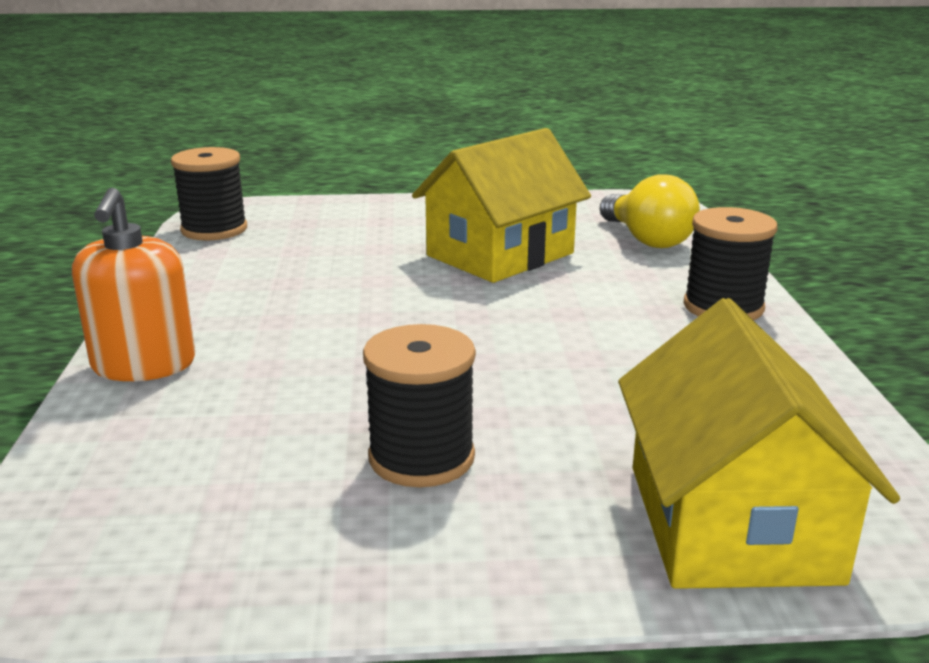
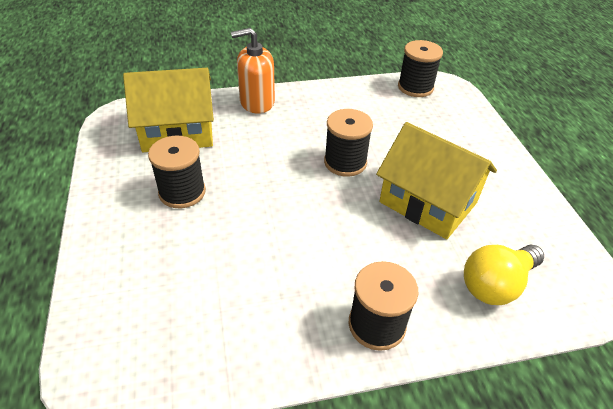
camera: 80 degrees right, 20 degrees up
yellow house [618,298,900,589] -> yellow house moved to [123,68,214,152]
none -> black spool [324,109,373,177]

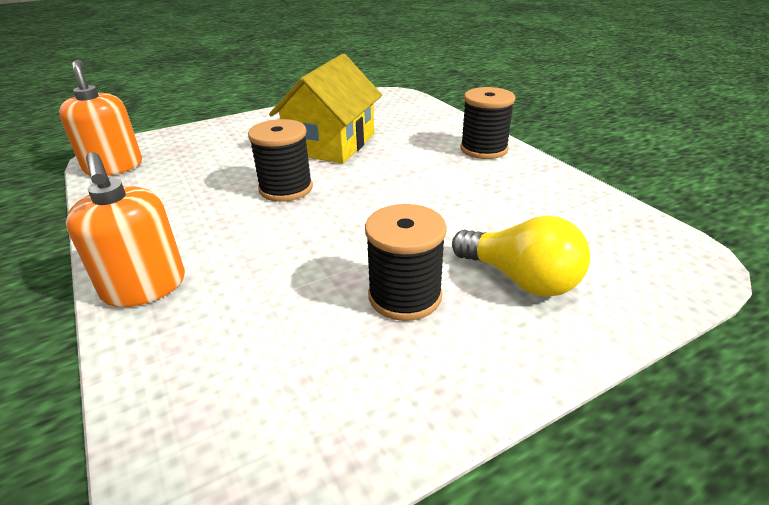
camera: 105 degrees left, 10 degrees down
yellow house [123,68,214,152] -> none
black spool [398,40,443,97] -> orange soap dispenser [59,60,142,176]
yellow light bulb [464,244,544,305] -> yellow light bulb moved to [452,215,590,297]

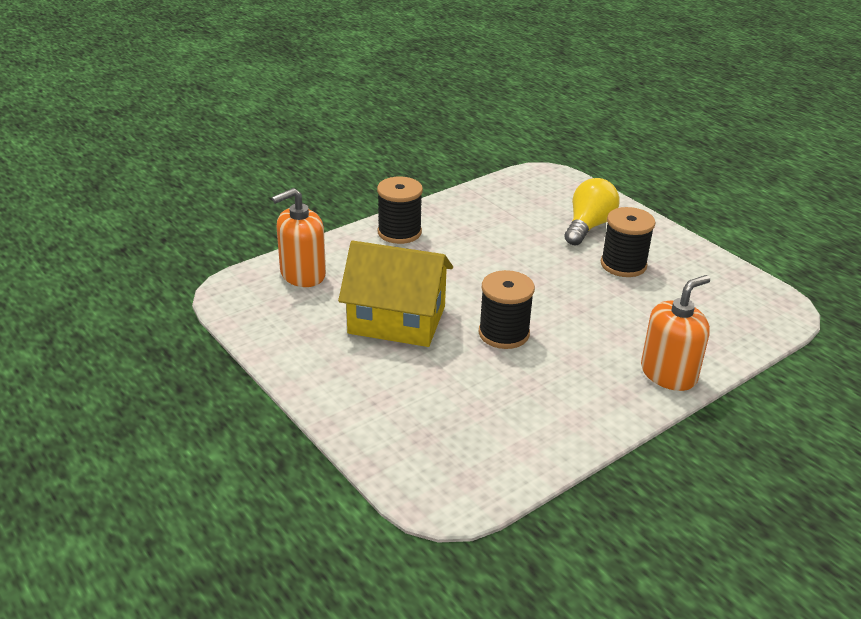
camera: 100 degrees left, 0 degrees up
orange soap dispenser [59,60,142,176] -> orange soap dispenser moved to [272,188,326,287]

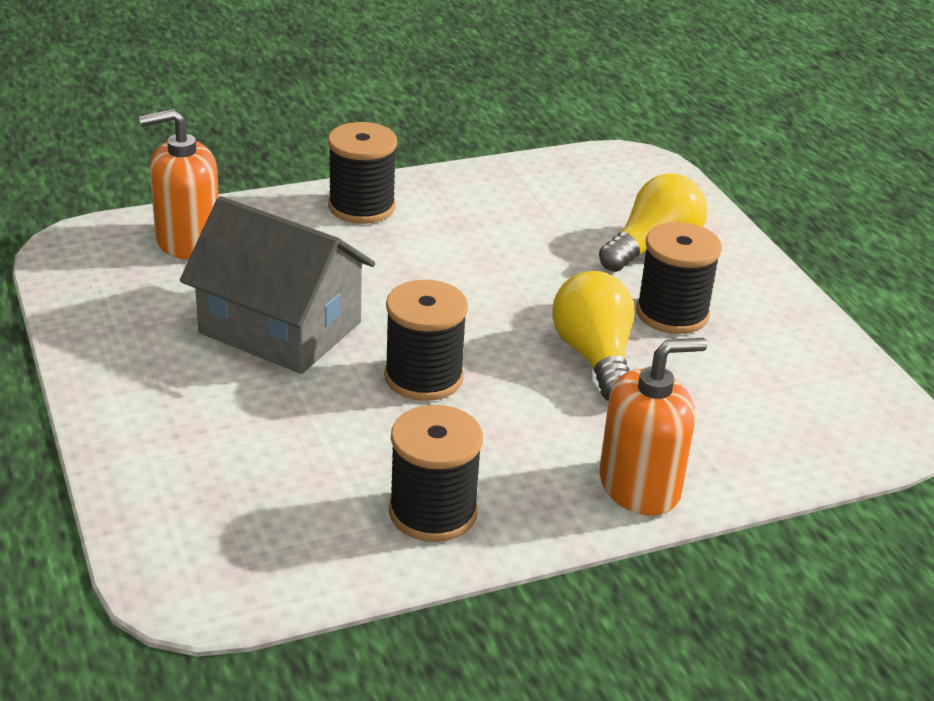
camera: 15 degrees right, 0 degrees up
yellow house [338,241,453,347] -> grey house [180,196,375,374]
none -> black spool [389,405,483,542]
none -> yellow light bulb [552,271,635,401]

